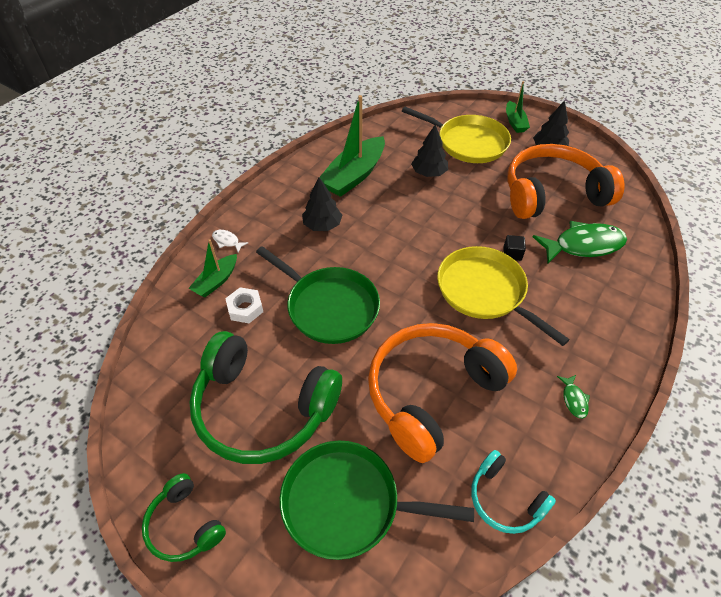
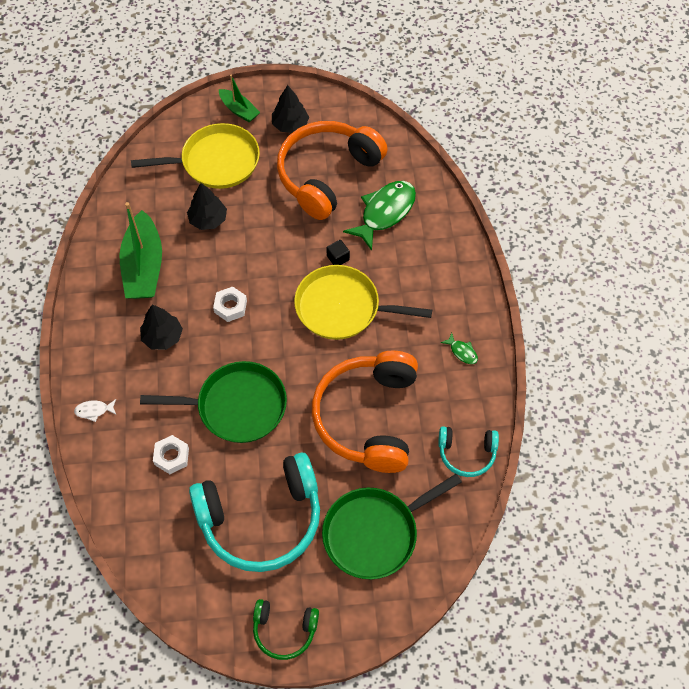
camera: 40 degrees left, 10 degrees up
green boat [189,239,237,297] -> none
green headphones [189,331,342,464] -> turquoise headphones [189,453,320,572]
none -> white nut [213,287,247,322]

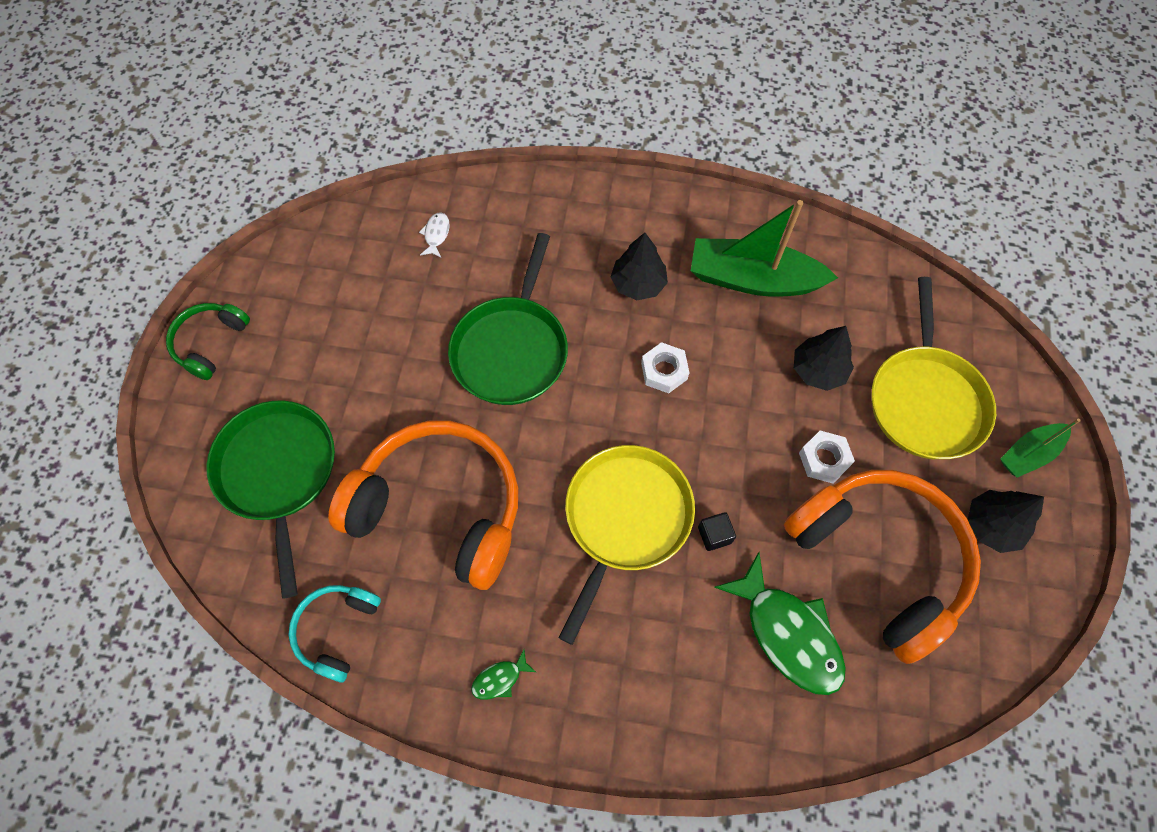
camera: 105 degrees right, 5 degrees up
white fish [74,399,116,422] -> white fish moved to [419,212,450,257]
white nut [153,435,189,474] -> white nut moved to [799,431,855,484]
turquoise headphones [189,453,320,572] -> none

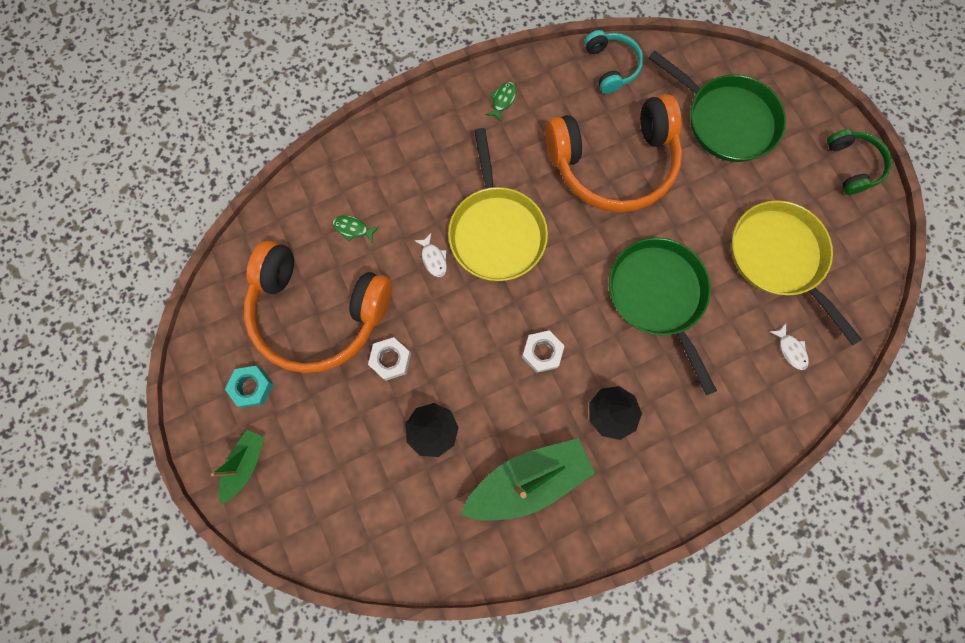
camera: 145 degrees right, 10 degrees up
black cube [698,512,736,551] -> white fish [414,234,447,277]
green fish [714,552,846,695] -> green fish [332,216,379,243], size x0.43
yellow pan [871,277,996,459] -> yellow pan moved to [731,200,862,345]
black tree [968,490,1044,553] -> turquoise nut [225,366,273,408]

